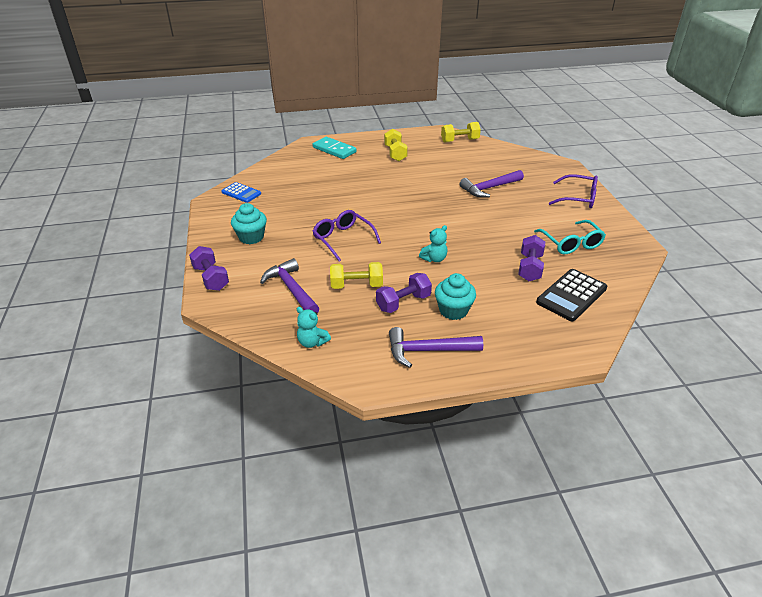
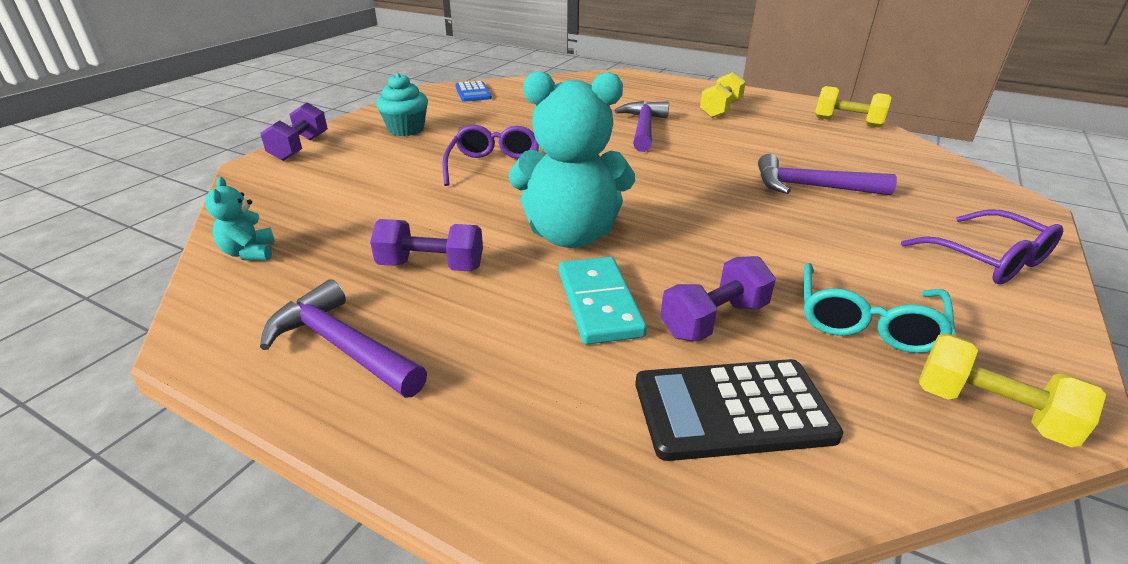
camera: 40 degrees right, 5 degrees down
purple hammer [260,258,320,313] -> purple hammer moved to [615,101,669,152]
turquoise domino [313,137,357,159] -> turquoise domino moved to [559,257,647,345]
yellow dumbbell [330,262,383,289] -> yellow dumbbell moved to [919,333,1106,447]
turquoise teddy bear [419,225,447,262] -> turquoise teddy bear [509,71,635,248], size x2.25
turquoise cupcake [435,273,476,320] -> none

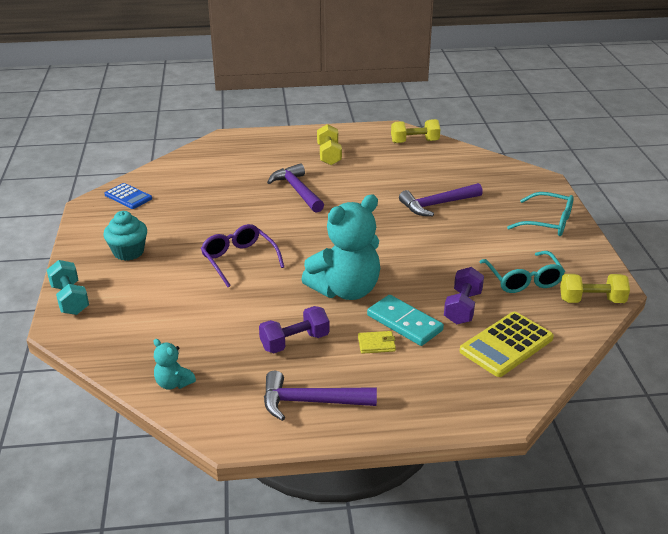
camera: 35 degrees left, 0 degrees up
purple dumbbell [260,102,328,161] -> turquoise dumbbell [47,260,89,315]
black calculator [636,359,843,461] -> yellow calculator [460,312,554,377]
purple glasses [901,210,1063,284] -> turquoise glasses [507,192,574,236]
none -> yellow wallet [358,331,396,354]

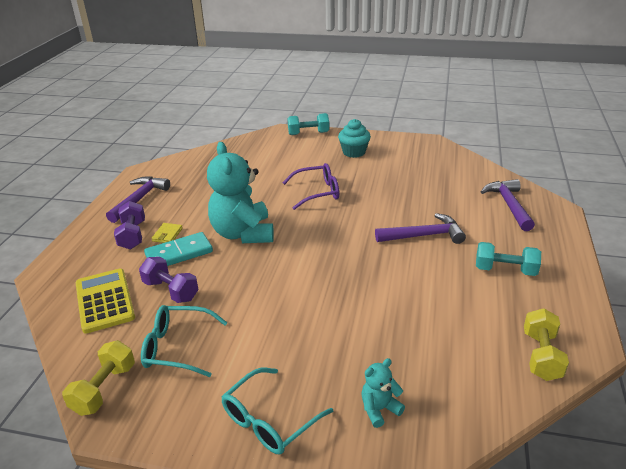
camera: 110 degrees right, 0 degrees up
blue calculator [104,183,152,209] -> none
turquoise teddy bear [154,339,196,390] -> turquoise teddy bear moved to [361,358,405,428]
purple dumbbell [259,306,329,353] -> purple dumbbell moved to [114,201,145,249]
yellow dumbbell [317,124,342,165] -> turquoise dumbbell [476,242,541,276]
purple hammer [399,183,483,216] -> purple hammer moved to [481,179,535,231]

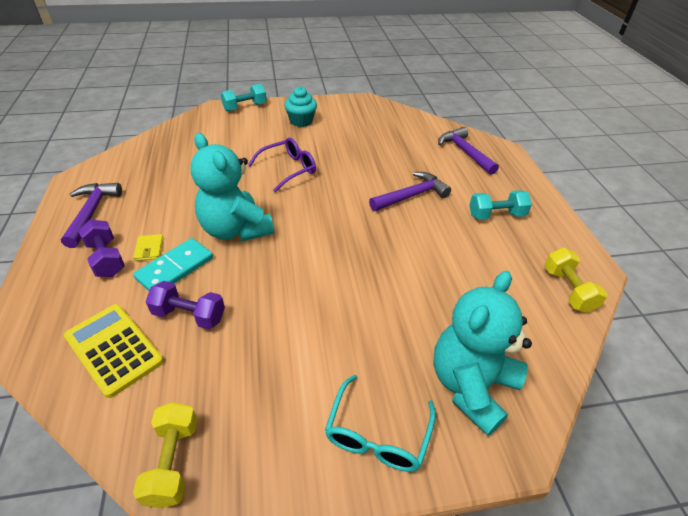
camera: 25 degrees left, 10 degrees up
turquoise glasses [141,305,227,377] -> none
turquoise teddy bear [361,358,405,428] -> turquoise teddy bear [433,271,532,436], size x2.25

